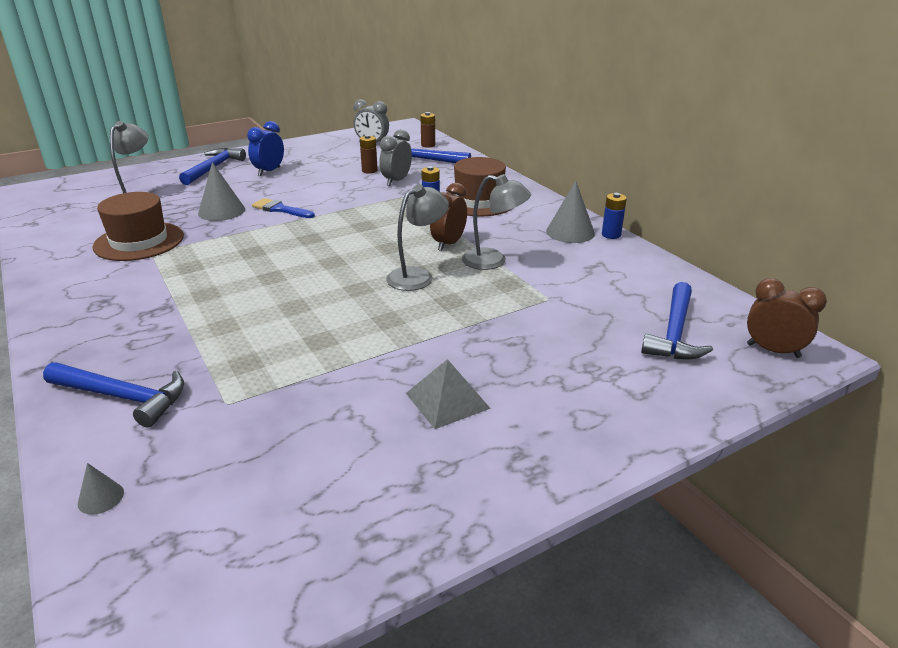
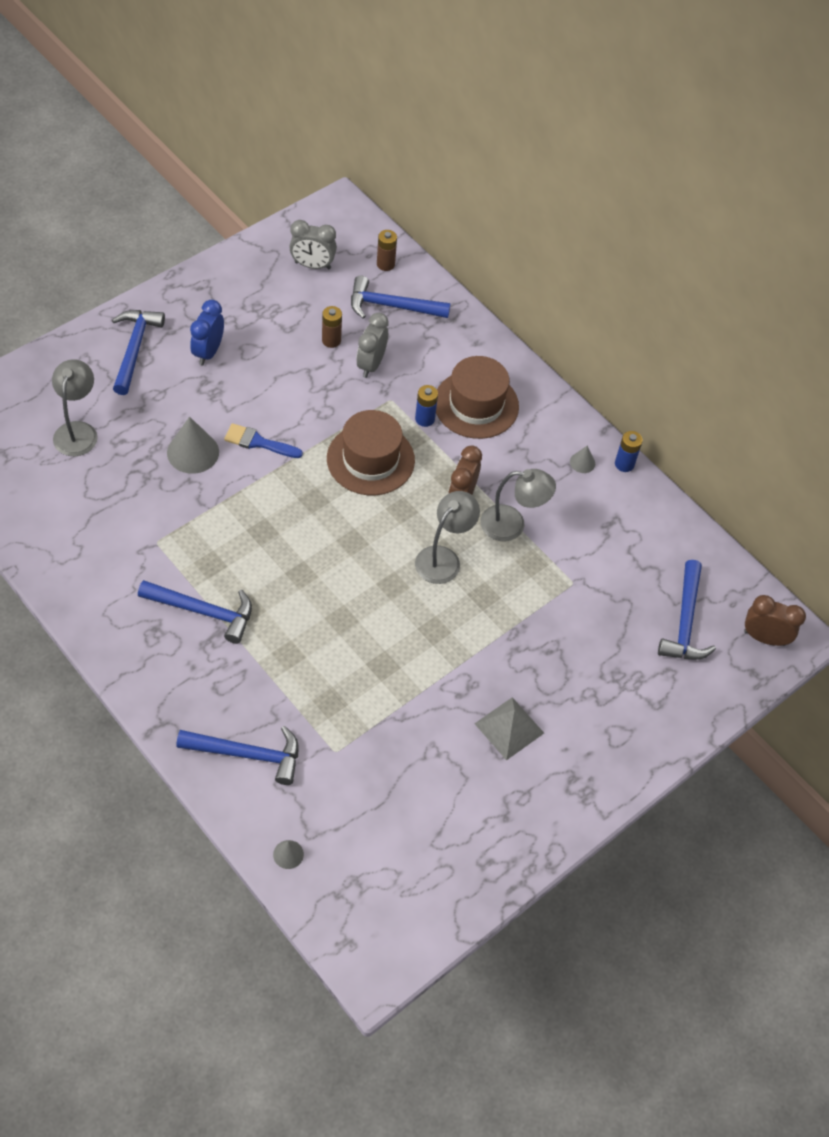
camera: 15 degrees left, 25 degrees up
brown hat [93,192,184,261] -> brown hat moved to [327,410,415,495]
grey cone [546,181,595,243] -> grey cone [570,446,595,473], size x0.50
none -> blue hammer [138,580,252,644]

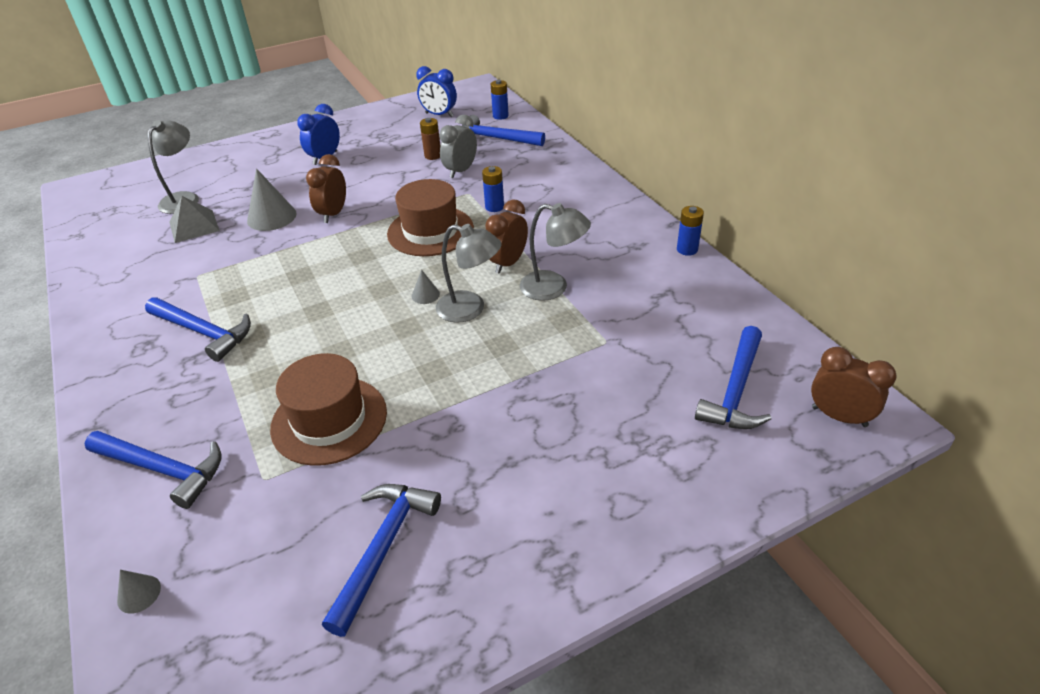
camera: 20 degrees right, 15 degrees down
blue hammer [112,310,165,395] -> blue hammer moved to [322,484,441,637]
blue brush [224,423,303,458] -> brown clock [306,154,346,223]
grey clock [289,220,337,269] -> blue clock [416,66,457,117]
brown battery [377,230,397,271] -> blue battery [491,80,509,120]
grey lamp [415,491,480,584] -> grey lamp turned 60 degrees clockwise [436,224,502,323]
brown hat [436,356,519,439] -> brown hat moved to [270,353,387,466]
grey pyramid [475,697,544,760] -> grey pyramid moved to [169,196,220,243]
grey cone [570,446,595,473] -> grey cone moved to [412,270,440,304]

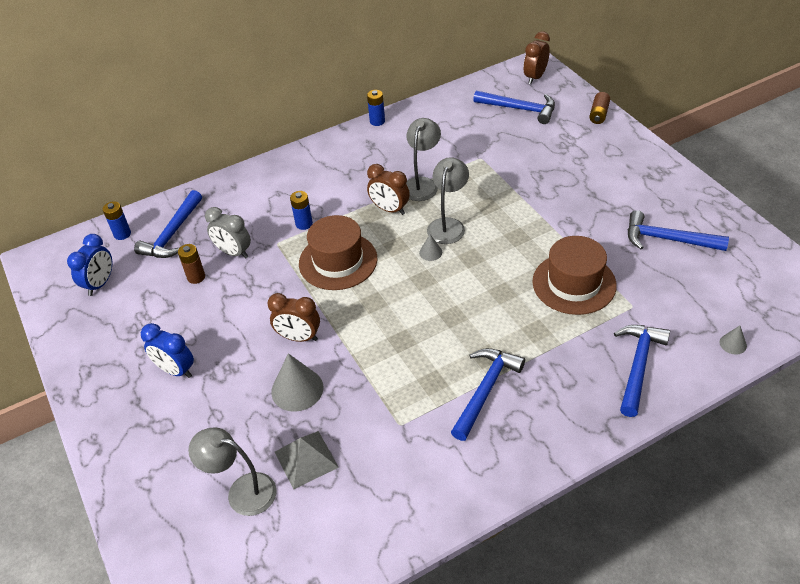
camera: 90 degrees left, 5 degrees up
none -> brown battery [589,92,610,124]

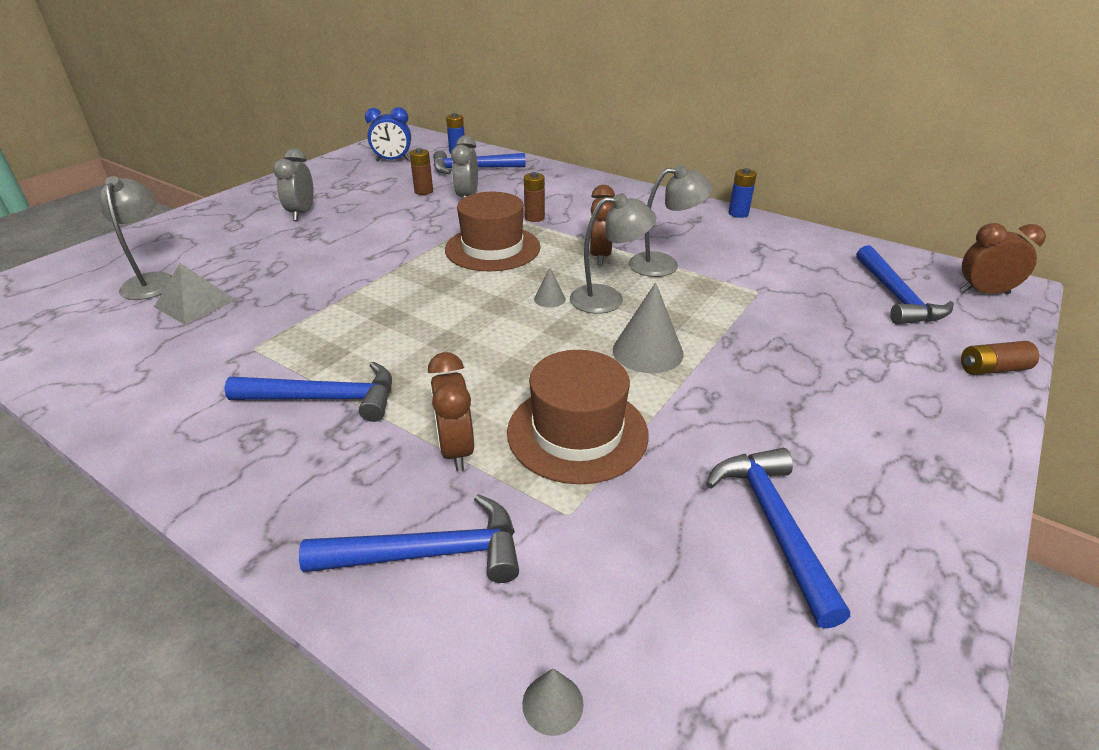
camera: 60 degrees right, 10 degrees down
blue clock [141,323,194,378] -> grey clock [273,148,314,221]
brown clock [267,293,320,342] -> brown clock moved to [428,352,474,471]
grey cone [271,353,323,412] -> grey cone moved to [613,282,684,373]
blue battery [290,191,313,230] -> brown battery [524,172,545,222]

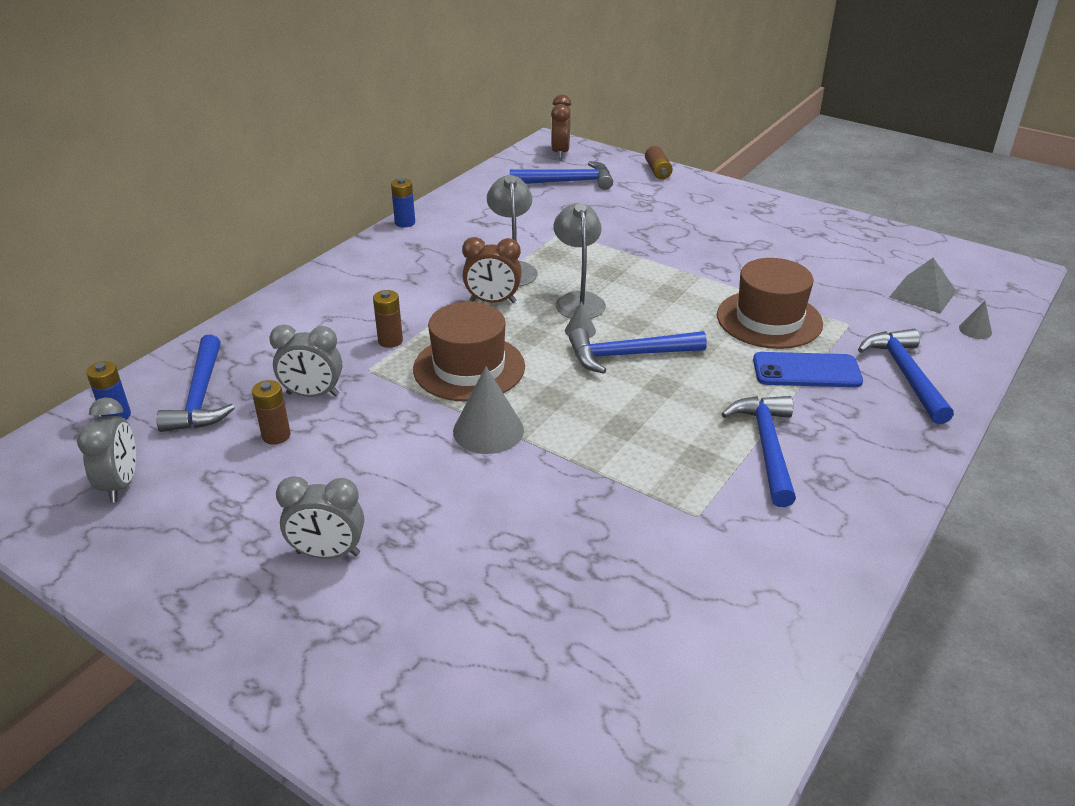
camera: 90 degrees left, 0 degrees up
grey lamp [100,176,172,300] -> none
grey pyramid [154,263,236,325] -> grey pyramid moved to [889,258,957,313]
blue clock [365,107,411,161] -> grey clock [77,397,136,503]
brown clock [428,352,474,471] -> blue phone [753,352,863,387]
grey cone [613,282,684,373] -> grey cone moved to [453,366,524,454]
blue hammer [706,448,850,629] -> blue hammer moved to [569,328,707,374]

